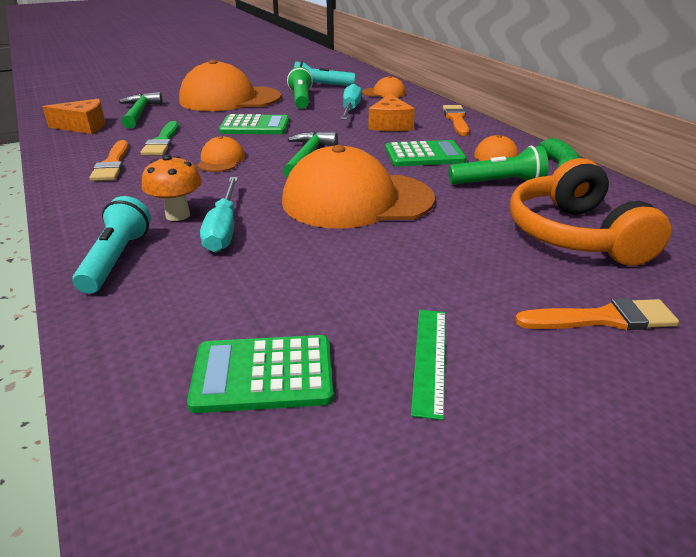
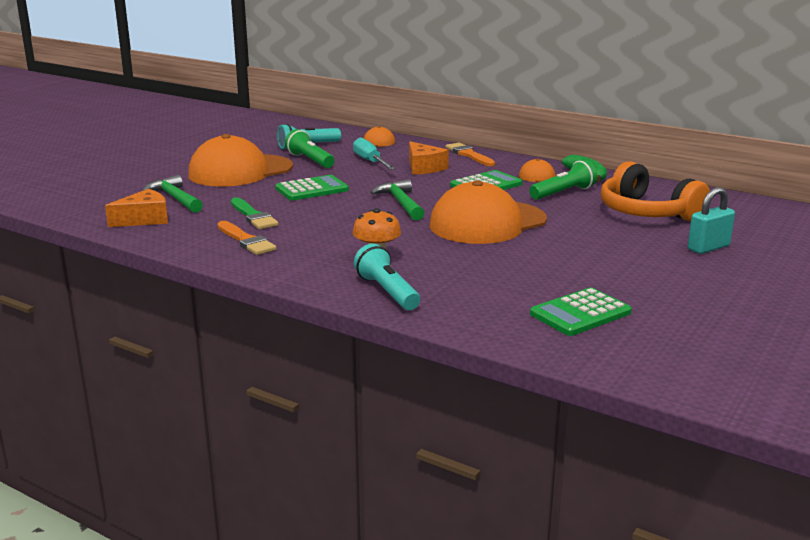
camera: 30 degrees left, 10 degrees down
orange cap [197,136,245,172] -> none
turquoise screwdriver [200,177,238,253] -> none
green ruler [411,310,445,420] -> none
orange brush [515,298,679,330] -> turquoise padlock [688,187,735,254]

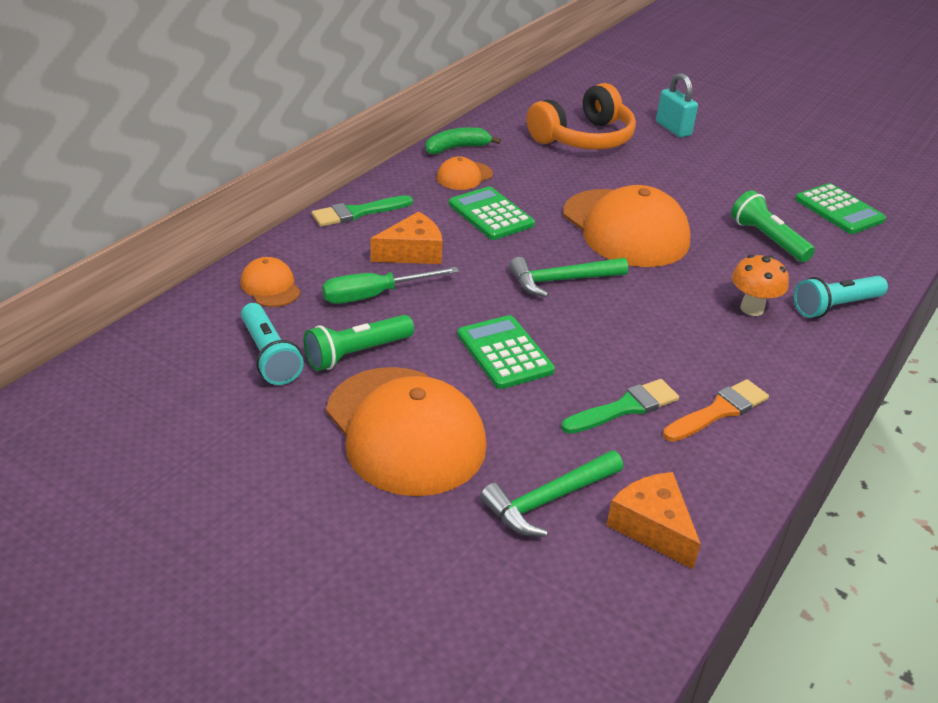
camera: 90 degrees left, 15 degrees up
turquoise screwdriver [353,138,395,170] -> green screwdriver [322,267,459,304]
orange brush [445,143,495,166] -> green brush [312,195,413,227]
green flashlight [529,160,597,200] -> green flashlight moved to [731,190,815,262]

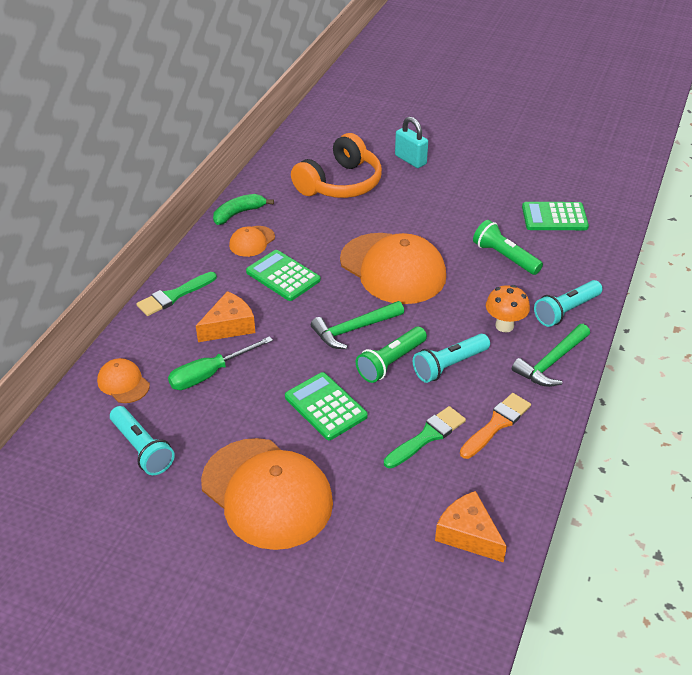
camera: 10 degrees left, 5 degrees up
green flashlight [304,315,414,371] -> green flashlight moved to [356,327,427,383]
green hammer [480,450,623,537] -> green hammer moved to [512,324,590,387]
green calculator [795,183,886,234] -> green calculator turned 135 degrees clockwise [522,202,589,230]
none -> turquoise flashlight [413,334,490,383]

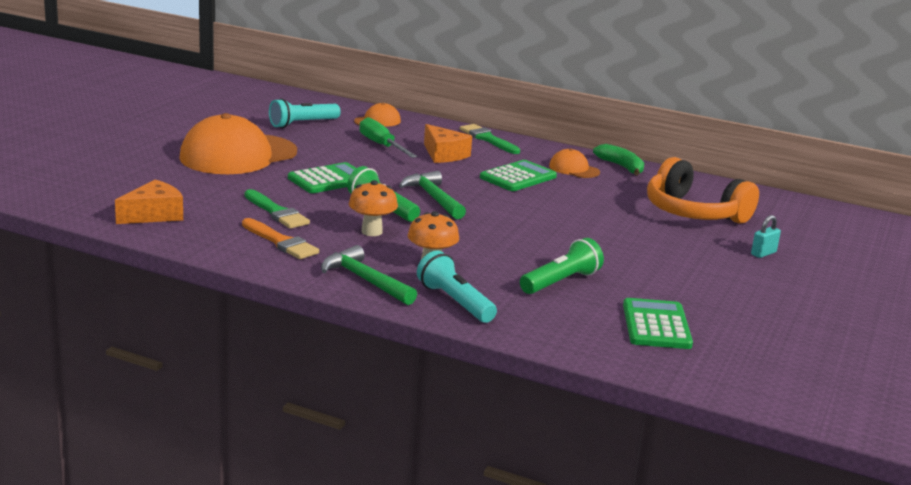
camera: 90 degrees right, 20 degrees down
orange cap [340,233,446,304] -> none
turquoise padlock [395,117,428,168] -> turquoise padlock [751,215,781,258], size x0.64
turquoise flashlight [413,334,490,383] -> orange mushroom [349,180,398,236]

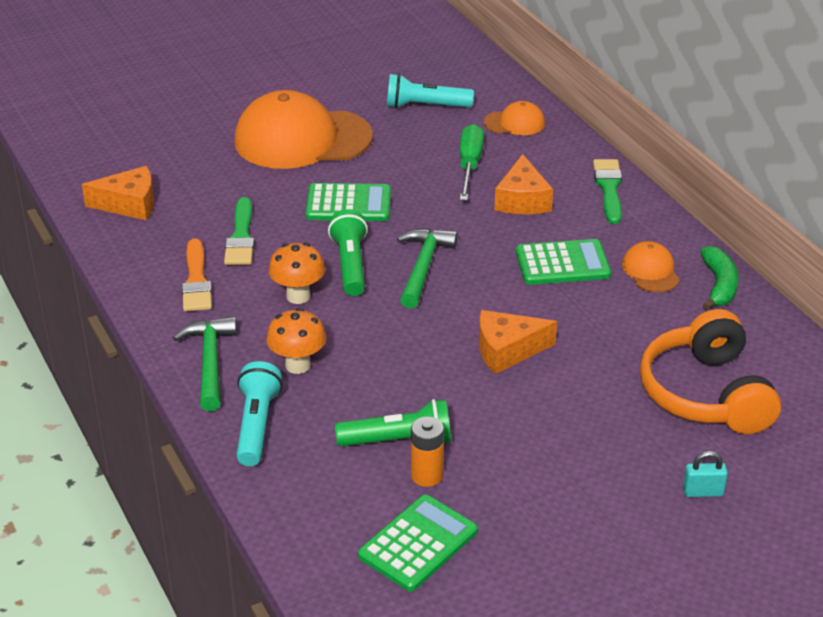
camera: 40 degrees right, 15 degrees up
none -> orange battery [411,417,444,487]
none -> orange cheese [479,310,557,374]

